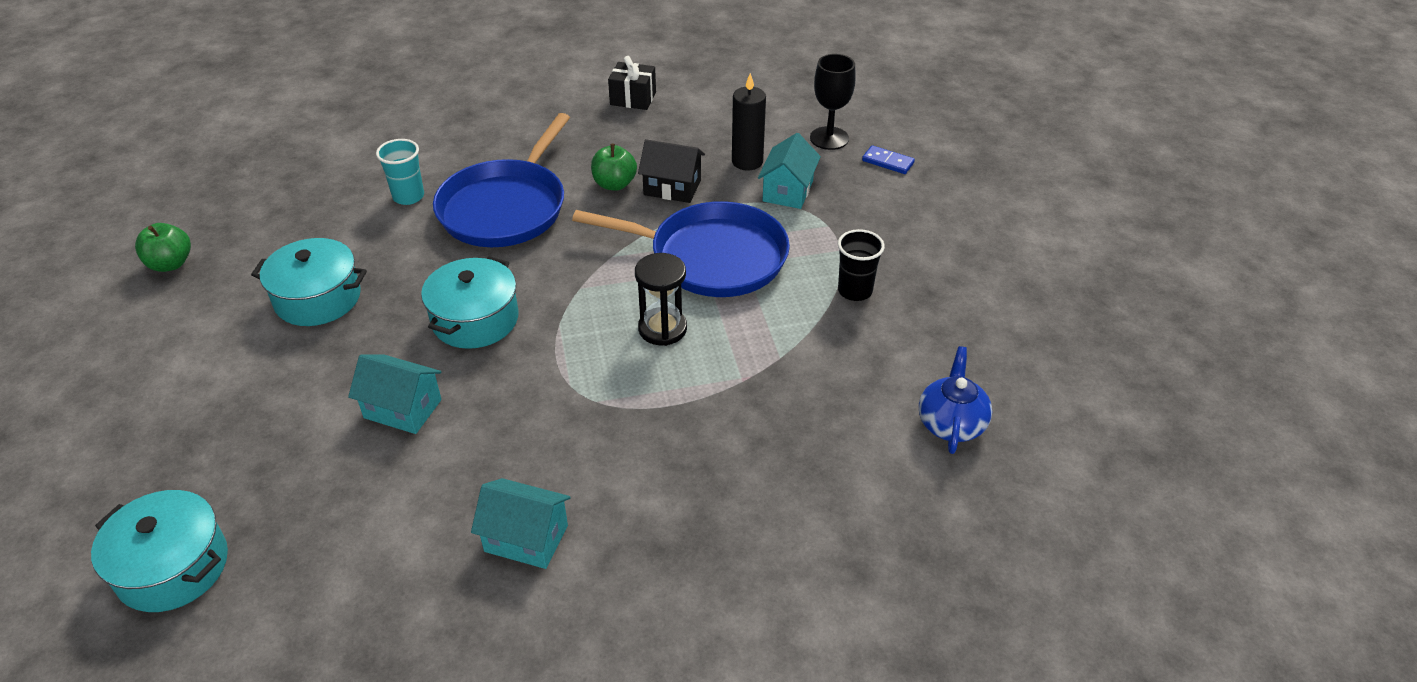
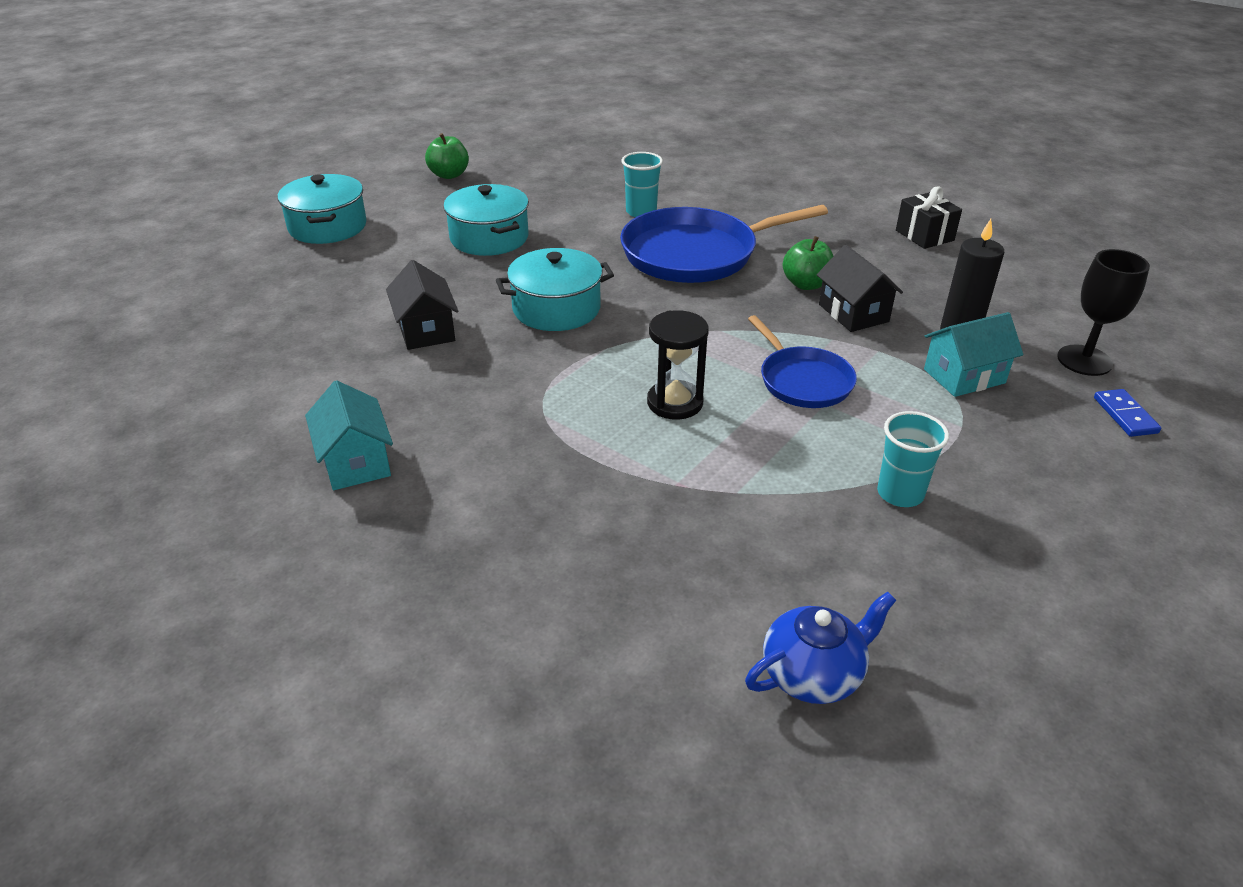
camera: 50 degrees right, 5 degrees down
turquoise pot [91,490,228,612] -> turquoise pot moved to [278,174,367,244]
turquoise house [348,354,442,434] -> black house [386,260,458,350]
blue pan [572,201,790,297] -> blue pan [748,315,857,408], size x0.58
black cup [838,229,885,301] -> turquoise cup [877,411,949,507]

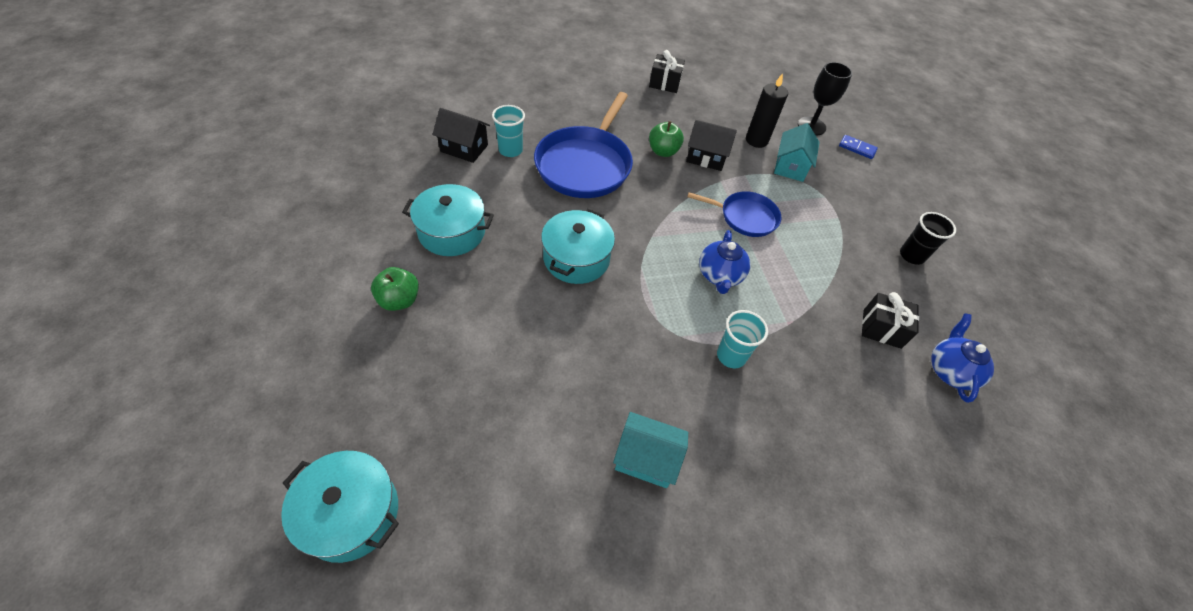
camera: 55 degrees left, 15 degrees up
turquoise pot [278,174,367,244] -> turquoise pot moved to [281,451,399,563]
black house [386,260,458,350] -> black house moved to [432,108,490,163]
green apple [425,133,469,179] -> green apple moved to [371,267,419,311]
black hourglass [647,310,709,420] -> blue teapot [699,230,751,294]
turquoise cup [877,411,949,507] -> turquoise cup moved to [717,310,768,368]
none -> black gift [862,292,919,349]
none -> black cup [900,212,956,265]

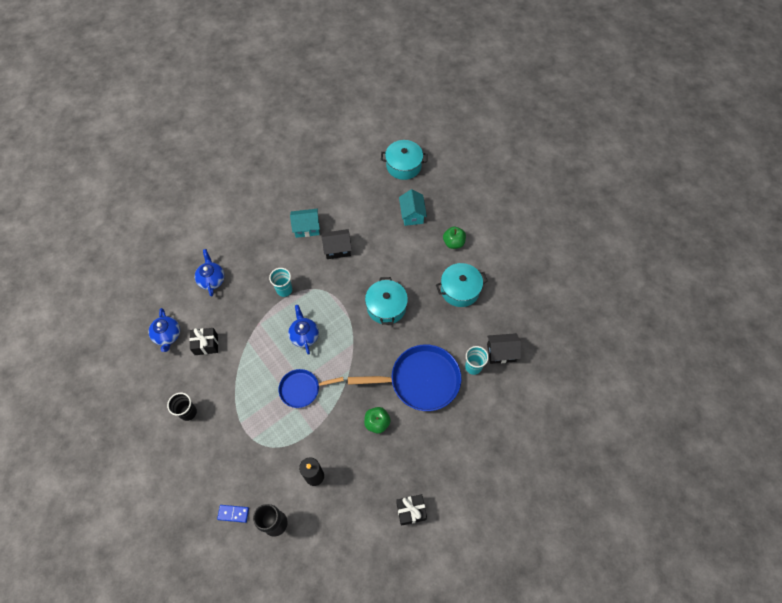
camera: 160 degrees right, 10 degrees up
blue pan [534,92,633,198] -> blue pan turned 90 degrees clockwise [348,344,461,411]
black house [686,120,737,171] -> black house moved to [321,229,352,259]
turquoise house [774,123,820,182] -> turquoise house moved to [399,189,427,226]
none -> blue teapot [195,249,225,297]

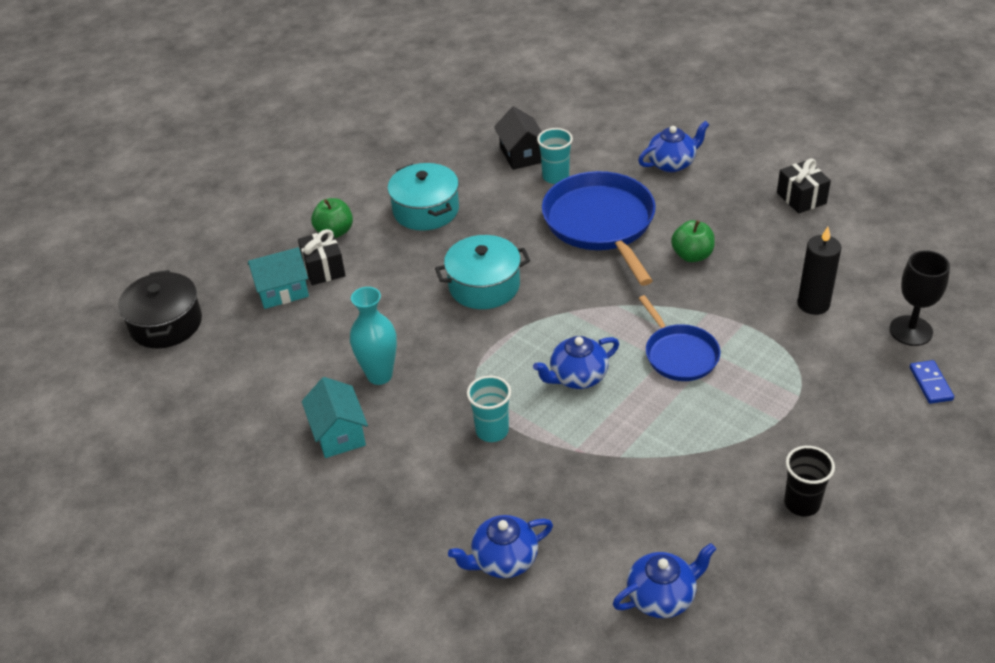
camera: 100 degrees left, 20 degrees down
black gift [189,328,218,355] -> black gift moved to [298,229,346,285]
black house [321,229,352,259] -> turquoise vase [350,287,397,385]
turquoise pot [381,140,428,180] -> black pot [118,270,202,348]
none -> blue teapot [638,121,710,172]

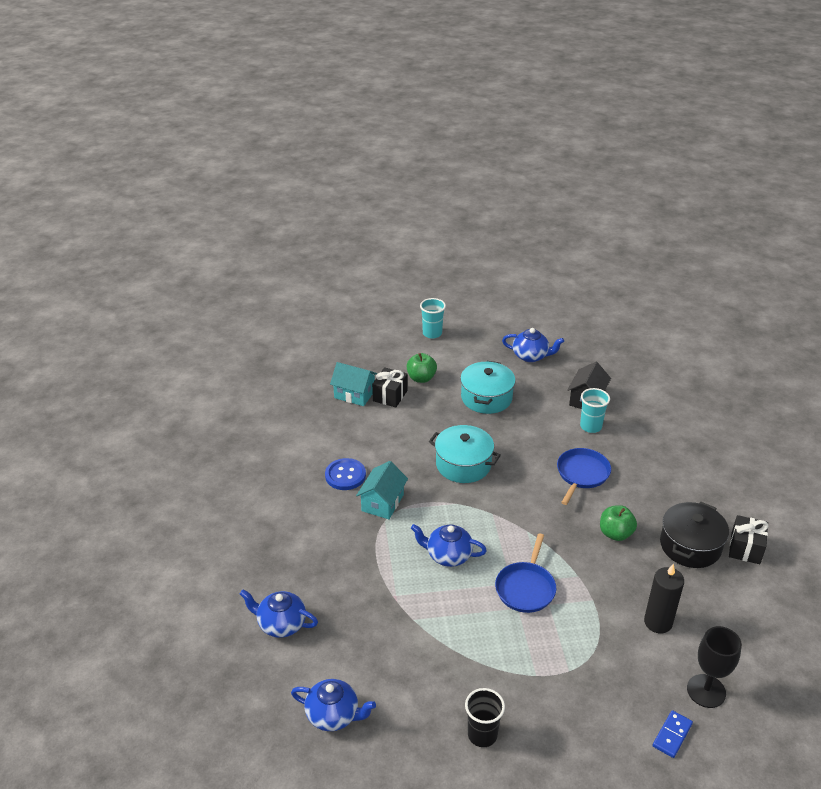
camera: 40 degrees right, 5 degrees down
black pot [118,270,202,348] -> black pot moved to [660,502,729,568]
turquoise house [302,377,368,458] -> turquoise house moved to [356,461,408,519]
turquoise vase [350,287,397,385] -> blue button [325,458,366,490]
turquoise cup [467,376,511,442] -> turquoise cup moved to [420,298,446,339]
blue pan [542,171,656,286] -> blue pan [557,448,611,505], size x0.58
blue teapot [638,121,710,172] -> blue teapot moved to [502,328,564,362]

